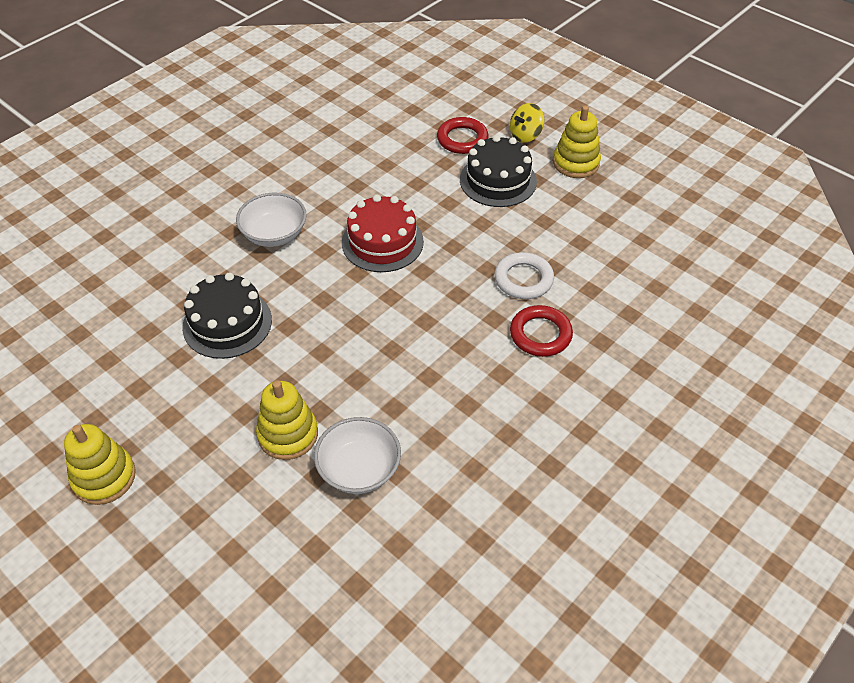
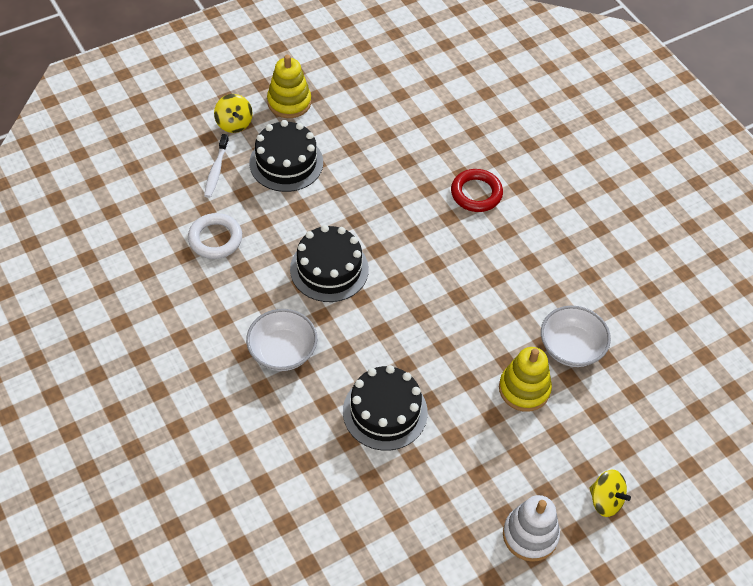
camera: 75 degrees left, 5 degrees up
yellow stacking toy [64,424,136,505] -> white stacking toy [503,495,560,562]
red cake [342,194,424,272] -> black cake [290,225,369,302]
red ring [437,117,489,154] -> white toothbrush [204,134,229,198]
white ring [494,252,554,299] -> white ring moved to [188,213,242,259]
none -> yellow spinning top [589,470,631,517]

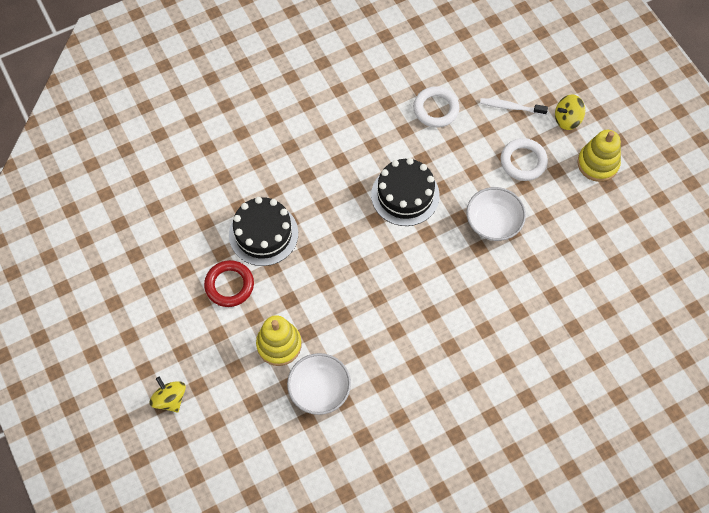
camera: 95 degrees right, 10 degrees up
white bowl [246,309,317,371] -> white bowl moved to [466,187,526,241]
black cake [249,120,323,192] -> white ring [501,138,548,181]
red ring [451,169,503,212] -> red ring moved to [204,260,254,307]
white stacking toy [503,495,560,562] -> none
yellow spinning top [589,470,631,517] -> yellow spinning top turned 105 degrees clockwise [150,377,186,413]

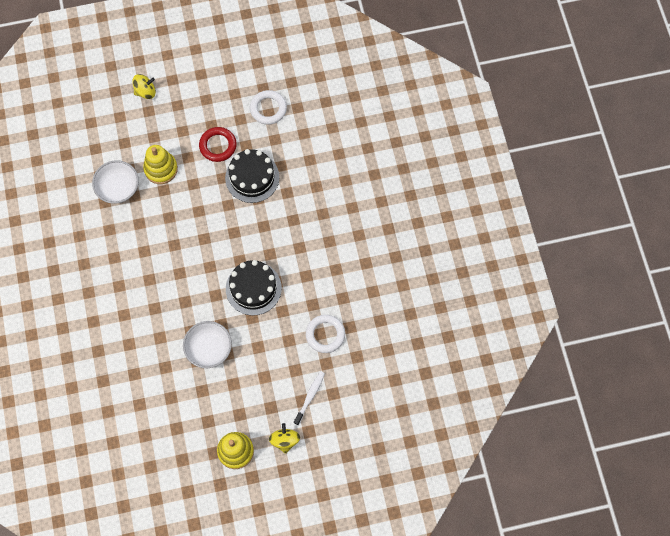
camera: 105 degrees right, 5 degrees up
white ring [501,138,548,181] -> white ring moved to [250,90,287,125]

